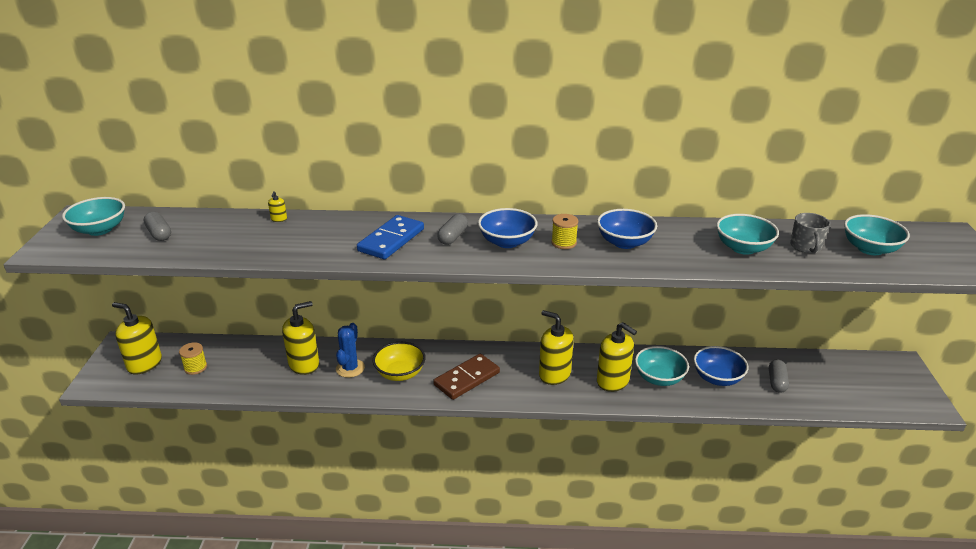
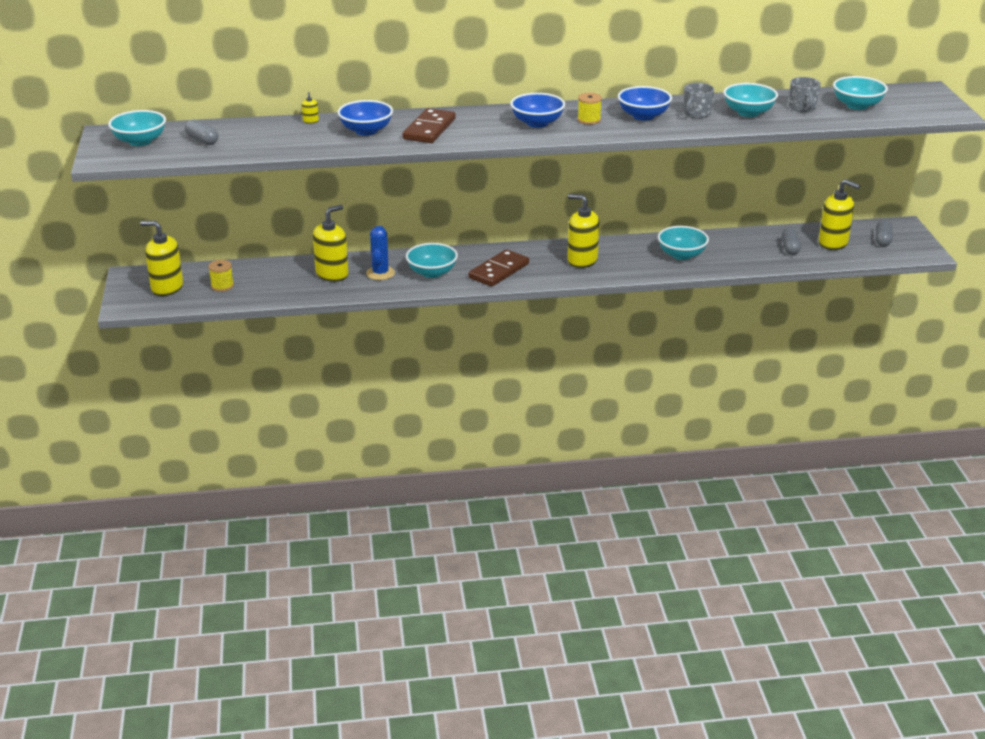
camera: 10 degrees left, 0 degrees up
blue domino [357,215,424,259] -> brown domino [402,108,456,143]
yellow bowl [373,342,426,381] -> turquoise bowl [406,243,458,278]
grey capsule [437,214,468,245] -> grey capsule moved to [876,220,892,247]
yellow soap dispenser [597,322,637,392] -> yellow soap dispenser moved to [819,179,860,250]
blue bowl [694,346,749,386] -> blue bowl moved to [337,100,393,136]
none -> grey mug [683,83,714,119]

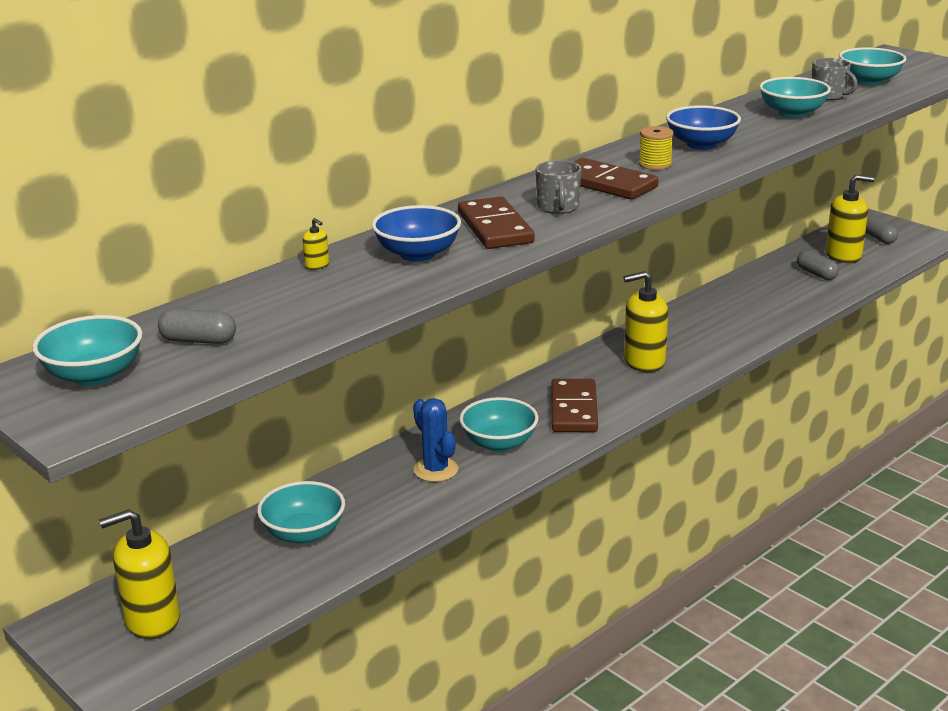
camera: 35 degrees left, 5 degrees down
yellow spool [208,260,234,292] -> none
yellow soap dispenser [313,205,349,282] -> none
blue bowl [510,93,565,128] -> brown domino [574,158,659,200]
turquoise bowl [658,226,709,260] -> turquoise bowl moved to [257,481,345,544]
grey mug [683,83,714,119] -> grey mug moved to [536,160,581,214]

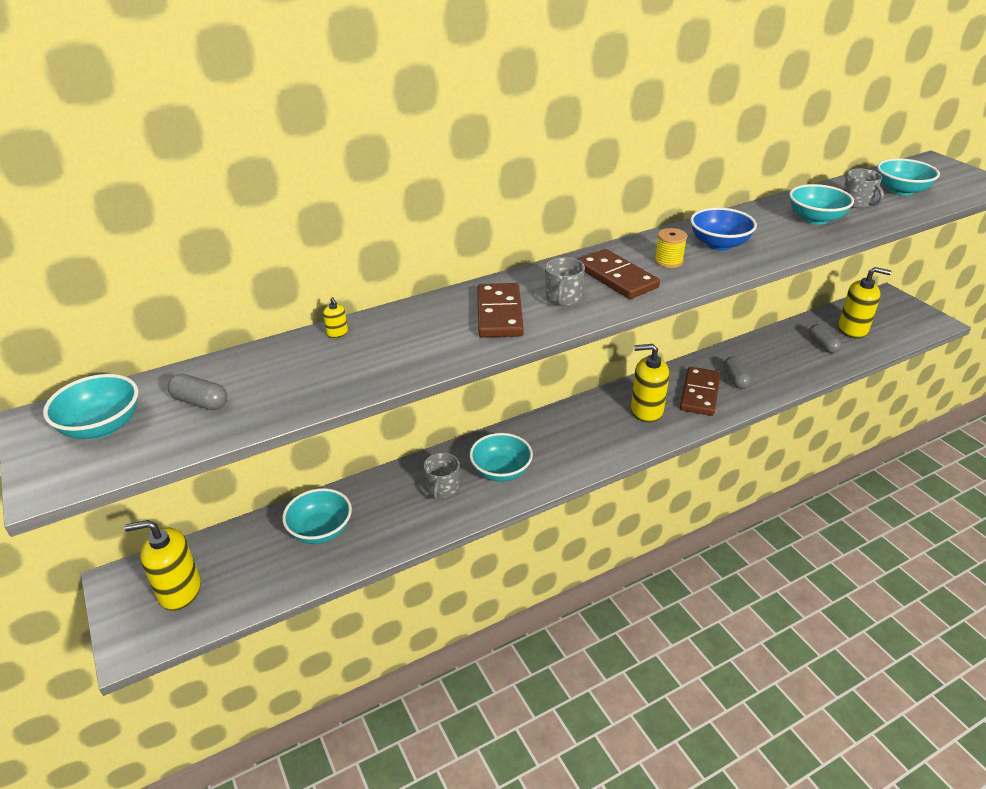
camera: 15 degrees right, 10 degrees up
blue bowl [372,205,461,262] -> none
blue cactus [413,398,458,482] -> grey mug [423,452,459,500]
brown domino [551,379,598,432] -> brown domino moved to [680,367,721,416]
grey capsule [865,215,898,244] -> grey capsule moved to [724,356,751,389]

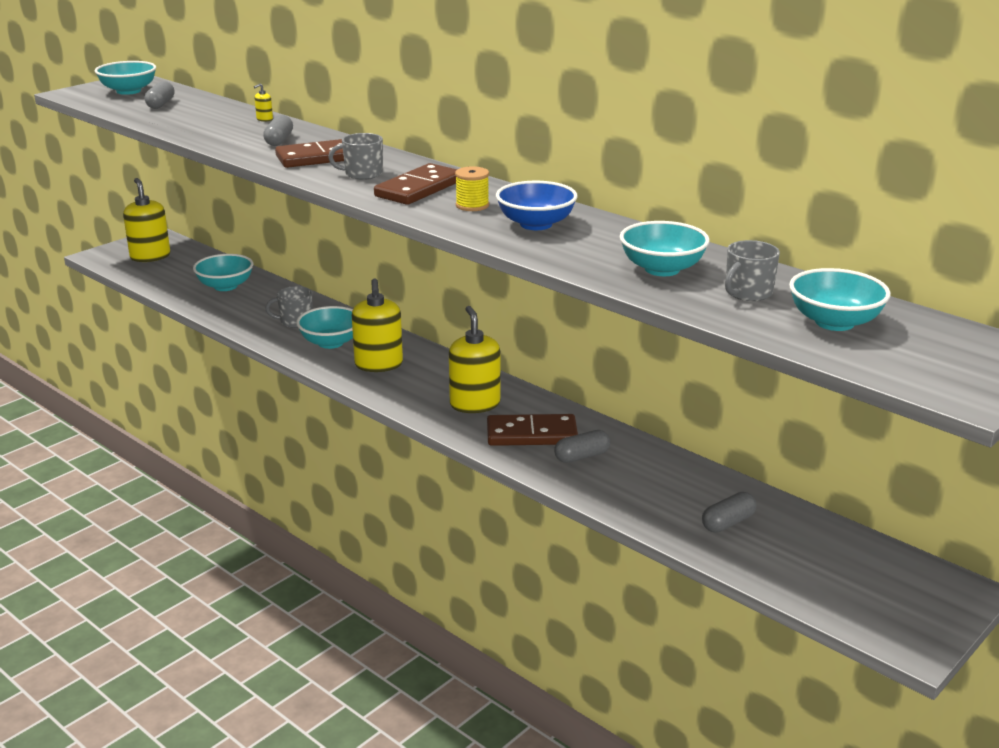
camera: 70 degrees right, 10 degrees down
yellow soap dispenser [838,267,892,339] -> yellow soap dispenser moved to [352,278,403,372]
none -> grey capsule [263,115,293,146]

